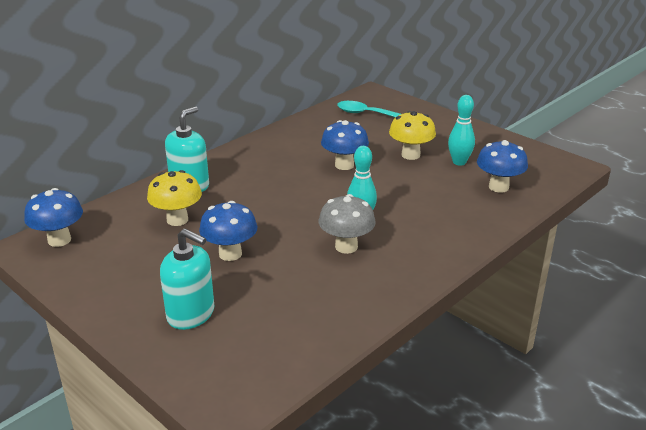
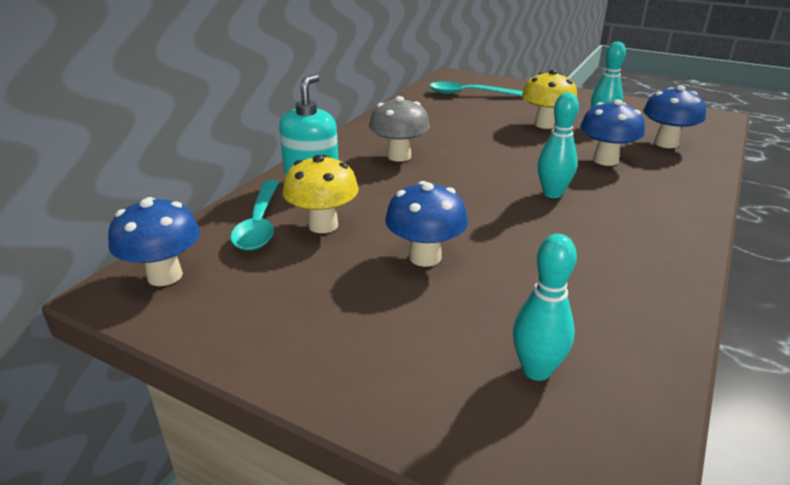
camera: 15 degrees left, 0 degrees up
turquoise soap dispenser [160,229,214,330] -> none
grey mushroom [319,194,376,254] -> grey mushroom moved to [369,96,430,162]
blue mushroom [321,120,369,170] -> blue mushroom moved to [580,99,645,166]
none -> turquoise spoon [230,180,279,251]
none -> turquoise bowling pin [513,234,577,381]

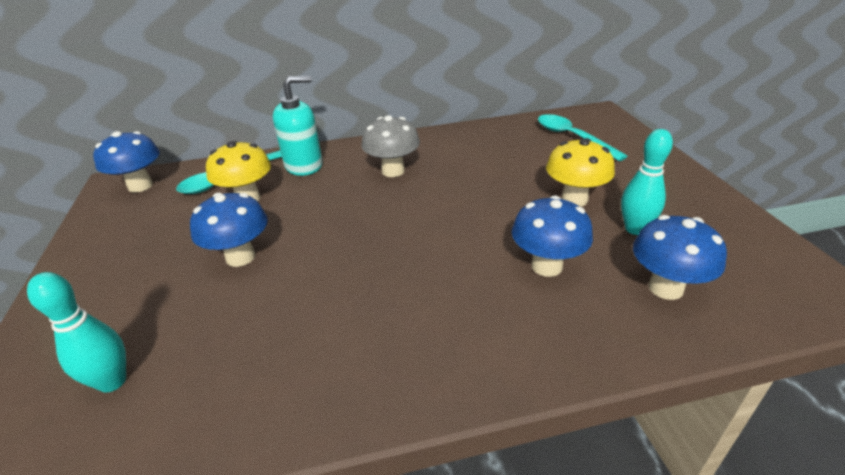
camera: 50 degrees right, 5 degrees up
turquoise bowling pin [538,93,579,198] -> none

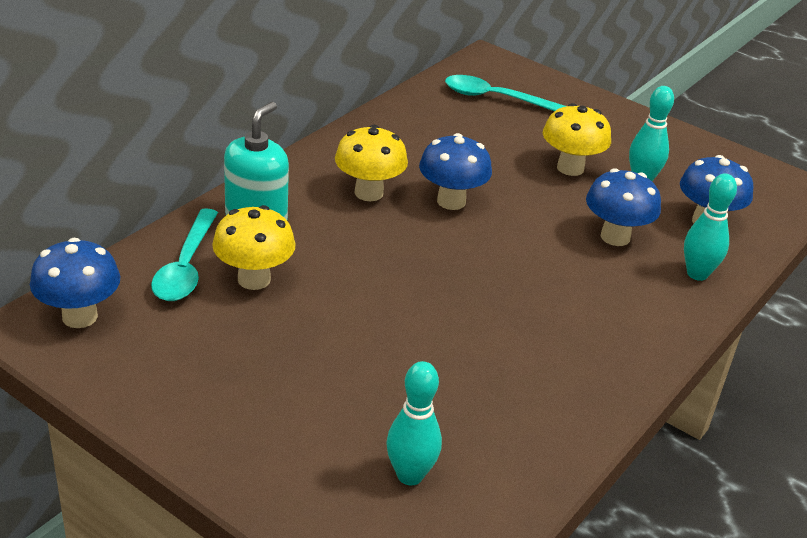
camera: 45 degrees left, 0 degrees up
blue mushroom [190,192,268,267] -> blue mushroom moved to [419,133,492,210]
grey mushroom [361,115,420,177] -> yellow mushroom [335,125,408,201]
none -> turquoise bowling pin [684,173,737,281]

